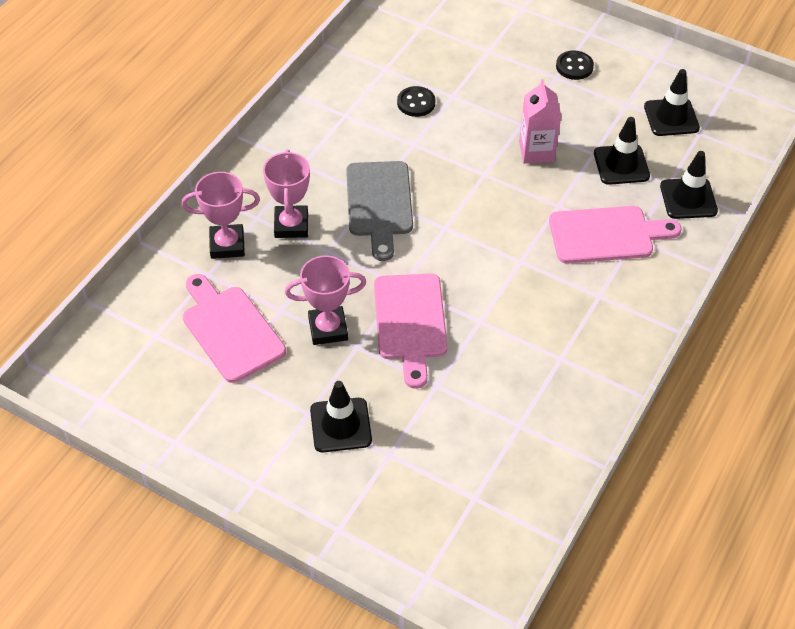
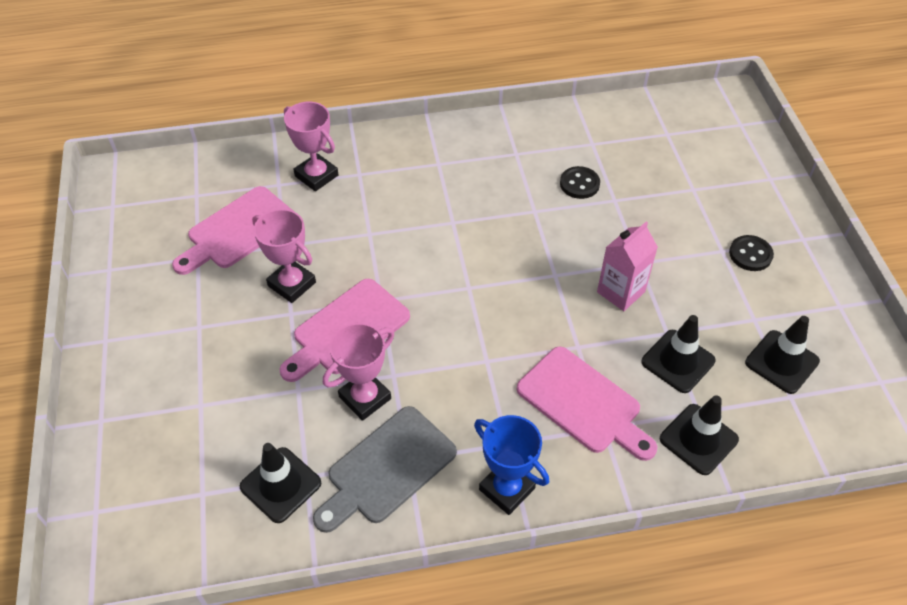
camera: 50 degrees right, 0 degrees up
pink cutting board [183,274,286,383] -> pink cutting board turned 150 degrees counterclockwise [172,186,293,275]
pink trophy [263,150,310,238] -> pink trophy moved to [323,323,394,421]
black traffic cone [310,381,372,452] -> black traffic cone moved to [240,443,321,523]
grey cutting board [346,161,413,261] -> grey cutting board moved to [313,406,457,533]
none -> blue trophy [474,415,549,515]

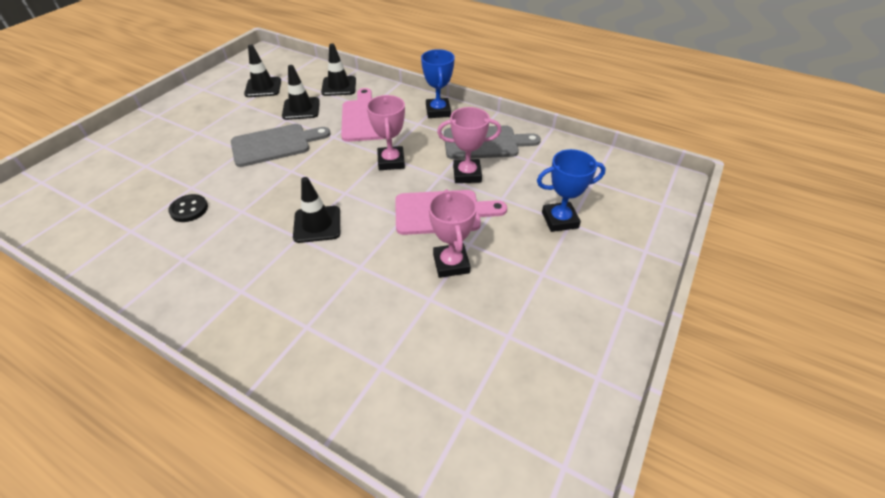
camera: 140 degrees left, 5 degrees down
pink cutting board [172,186,293,275] -> none
black traffic cone [240,443,321,523] -> black traffic cone moved to [293,177,340,243]
pink trophy [284,102,339,192] -> pink trophy moved to [366,95,405,170]
pink carton [597,221,658,311] -> grey cutting board [231,124,331,167]
black button [729,235,774,271] -> none
none -> blue trophy [537,149,606,232]

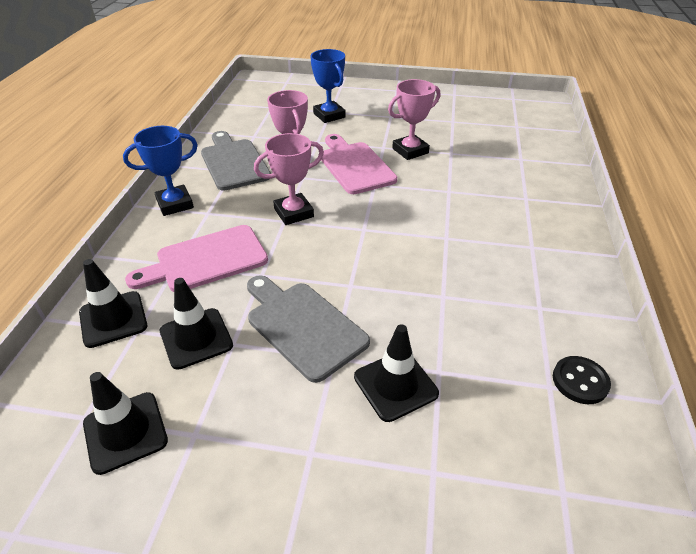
camera: 110 degrees left, 5 degrees down
black button [168,194,208,222] -> black button moved to [553,356,611,404]
black traffic cone [293,177,340,243] -> black traffic cone moved to [354,324,439,422]

